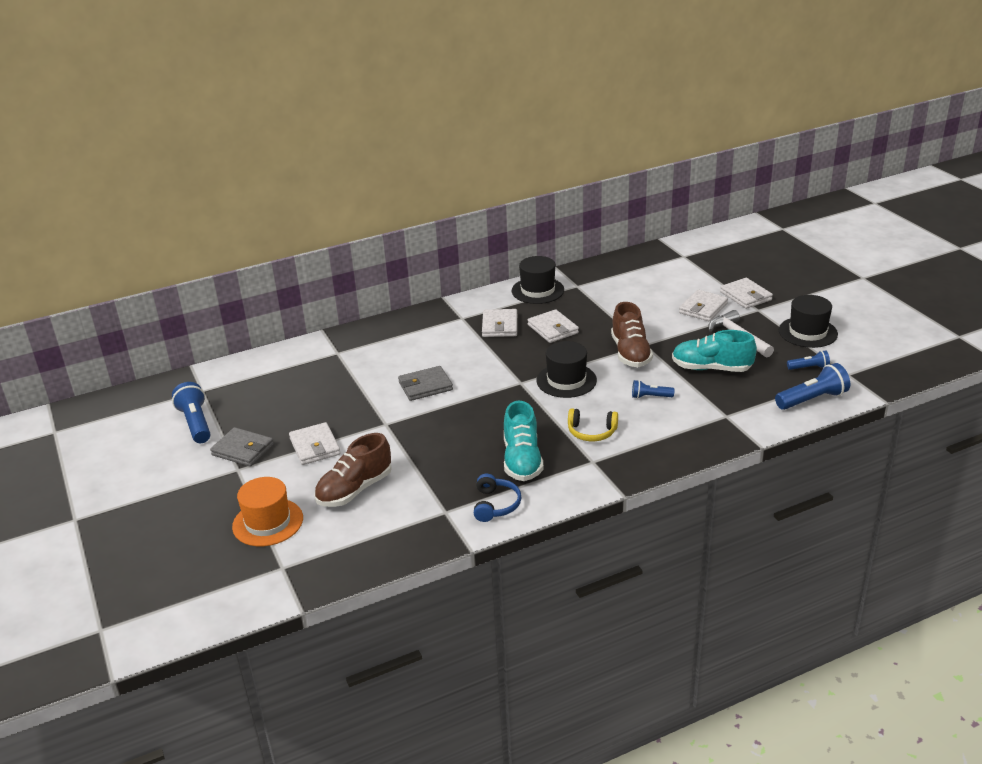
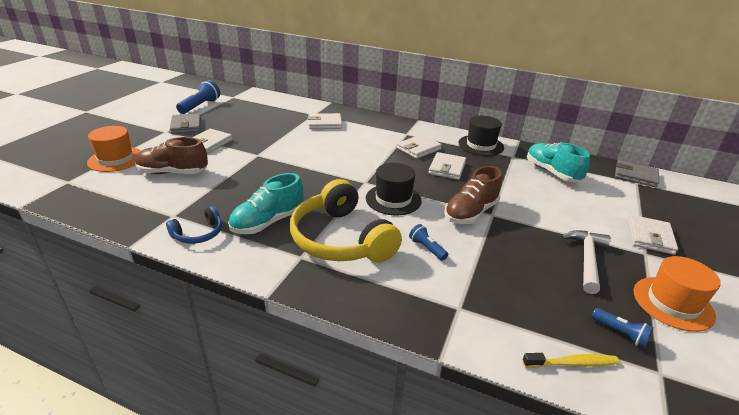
camera: 45 degrees right, 0 degrees up
grey wallet [398,366,453,401] -> grey wallet moved to [615,160,659,187]
yellow headphones [568,408,618,441] -> yellow headphones [290,179,402,262], size x2.11
turquoise shoe [672,330,757,372] -> turquoise shoe moved to [527,142,590,182]
white wallet [679,289,728,321] -> white wallet moved to [308,113,342,129]
blue flashlight [775,363,850,410] -> yellow toothbrush [522,353,620,368]
black hat [779,295,838,348] -> orange hat [634,256,721,332]

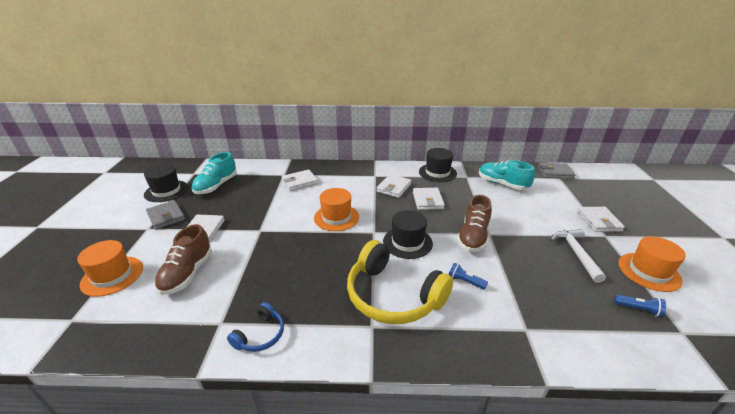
camera: 20 degrees left, 0 degrees up
brown shoe [135,137,208,174] -> brown shoe turned 60 degrees counterclockwise [154,224,212,295]
blue flashlight [176,80,220,114] -> black hat [144,164,188,202]
turquoise shoe [228,173,303,234] -> turquoise shoe moved to [192,152,237,194]
yellow toothbrush [522,353,620,368] -> none
none -> orange hat [314,188,359,231]

